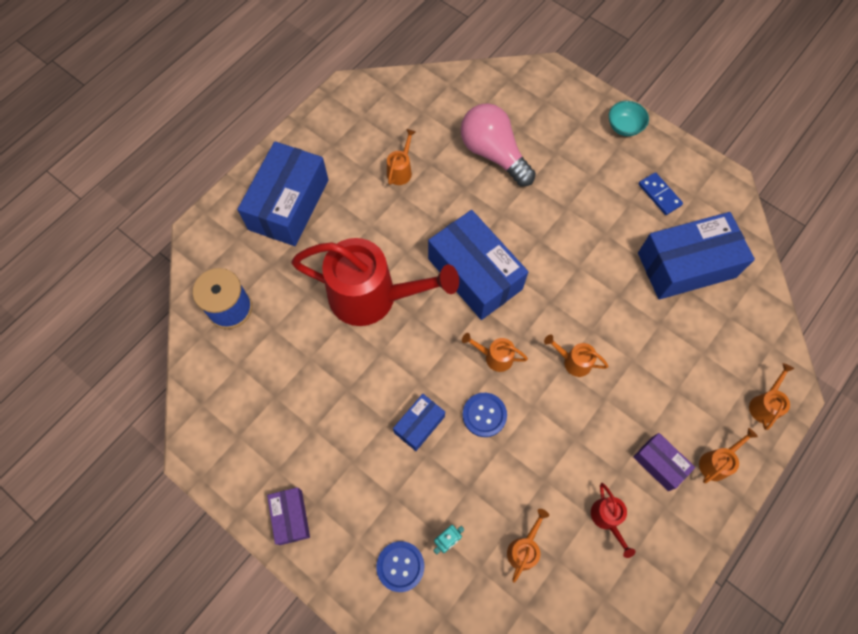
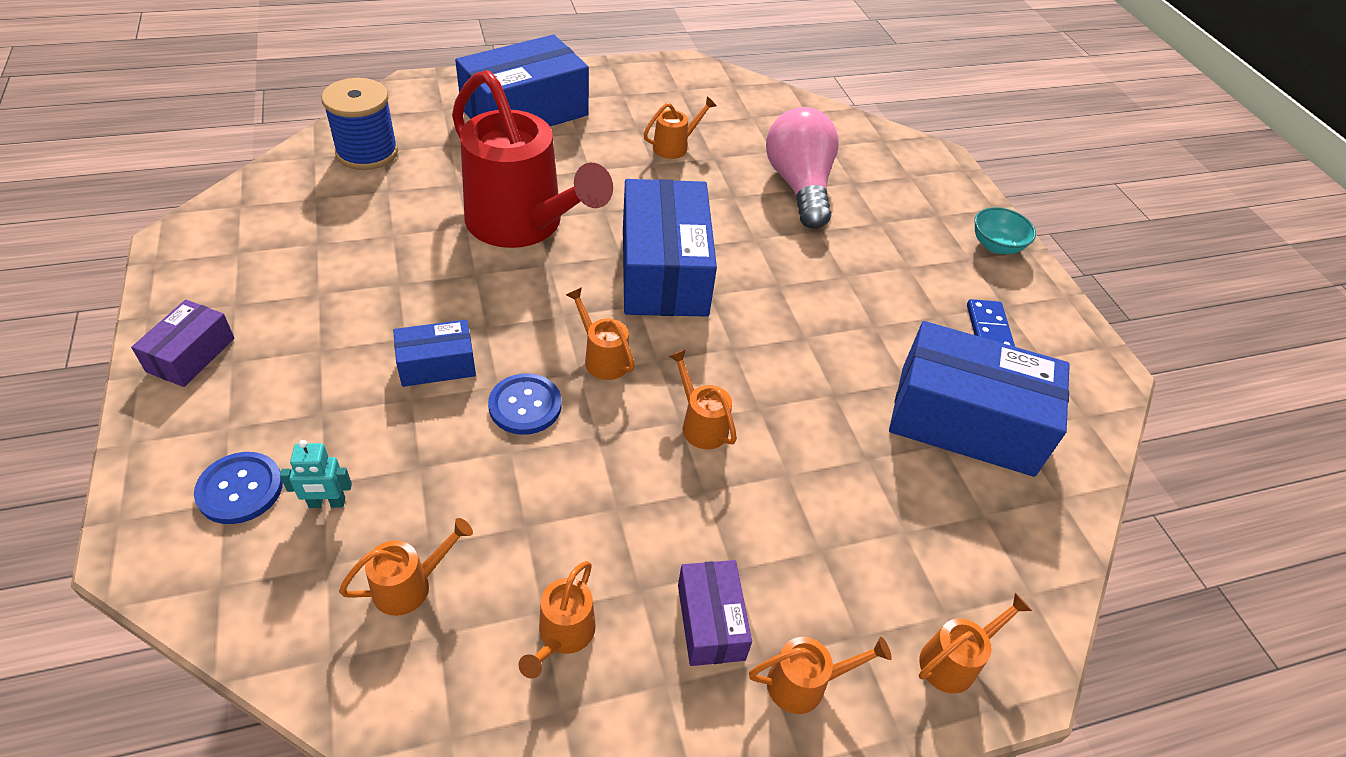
camera: 30 degrees right, 20 degrees down
red watering can [591,483,635,558] -> orange watering can [519,561,596,679]

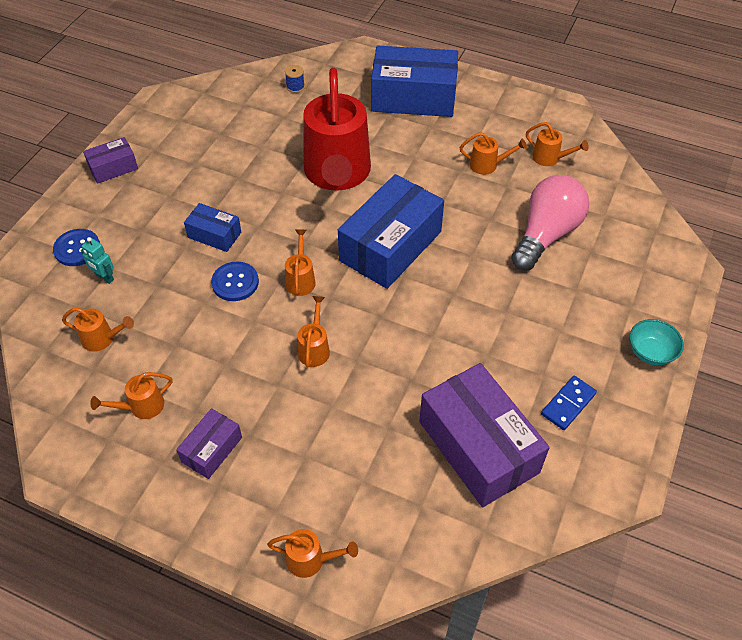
camera: 45 degrees right, 5 degrees up
blue spool [321,78,398,170] -> blue spool [285,65,305,93], size x0.45
orange watering can [749,637,892,714] -> orange watering can moved to [526,122,589,166]
blue box [889,321,1070,477] -> purple box [419,363,550,507]

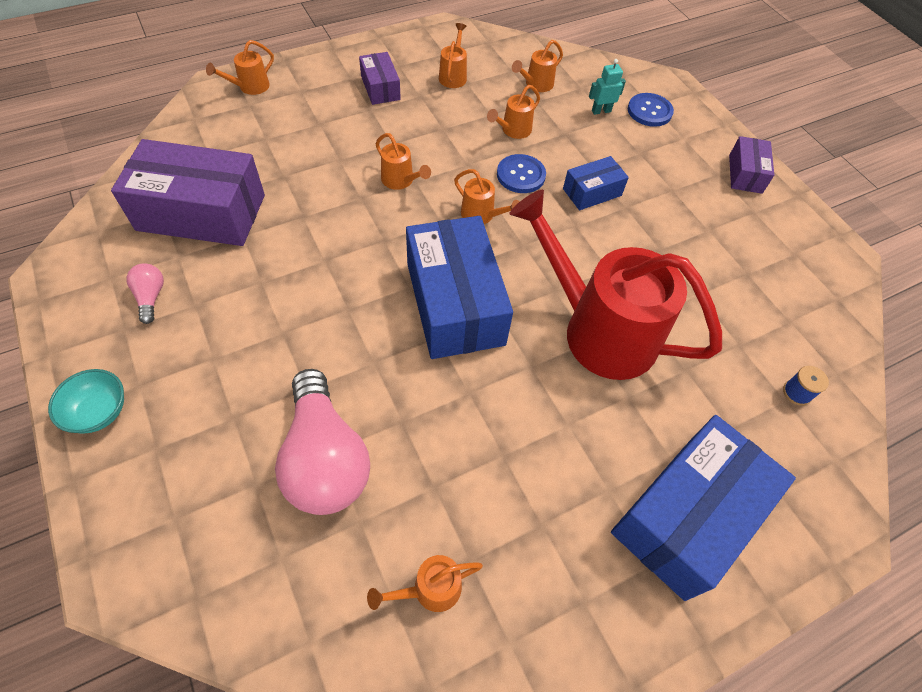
camera: 125 degrees right, 5 degrees up
orange watering can [460,132,527,175] -> orange watering can moved to [487,85,540,139]
blue domino [541,376,597,430] -> pink light bulb [126,263,164,324]

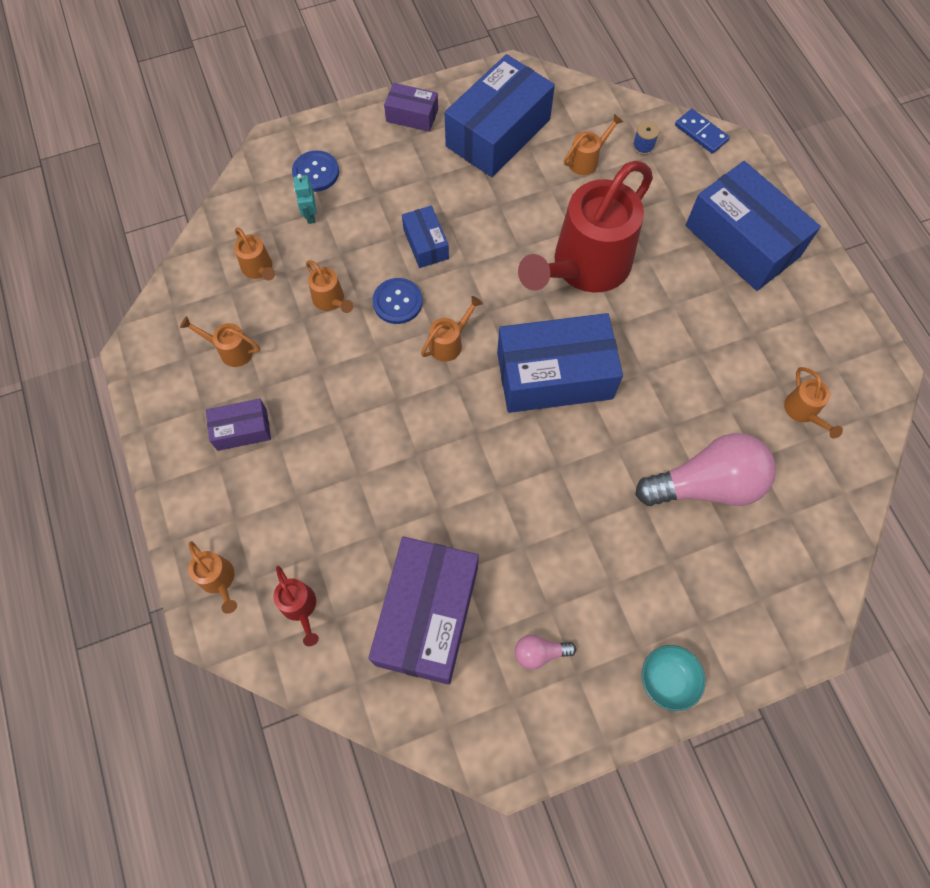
camera: 80 degrees left, 10 degrees up
orange watering can [376,133,431,190] -> orange watering can moved to [564,114,623,175]
none -> red watering can [273,566,319,646]
none -> blue box [445,54,555,177]
none -> blue domino [675,109,730,154]

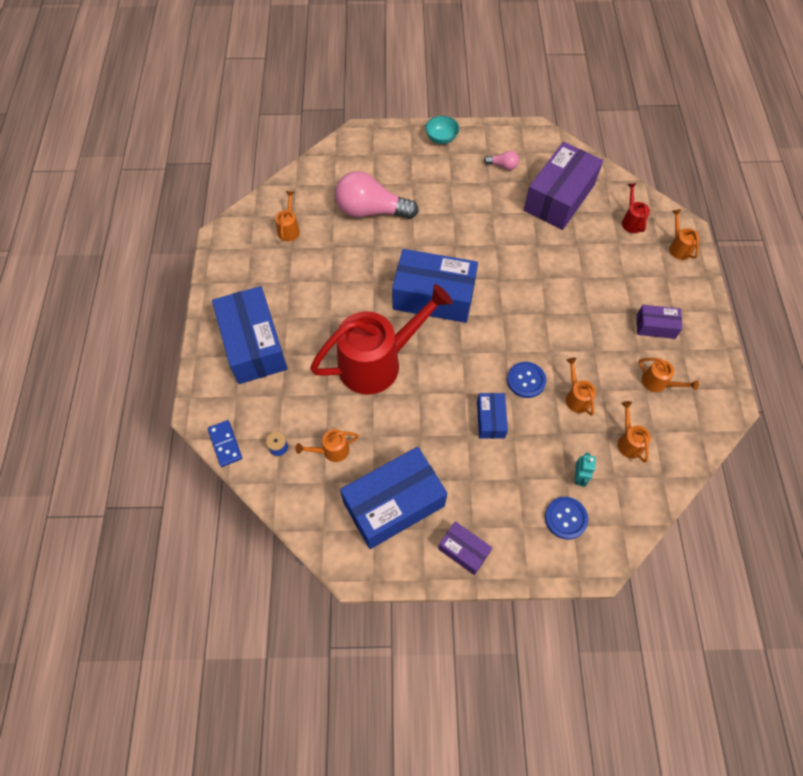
camera: 160 degrees left, 5 degrees down
orange watering can [421,296,483,362] -> none

